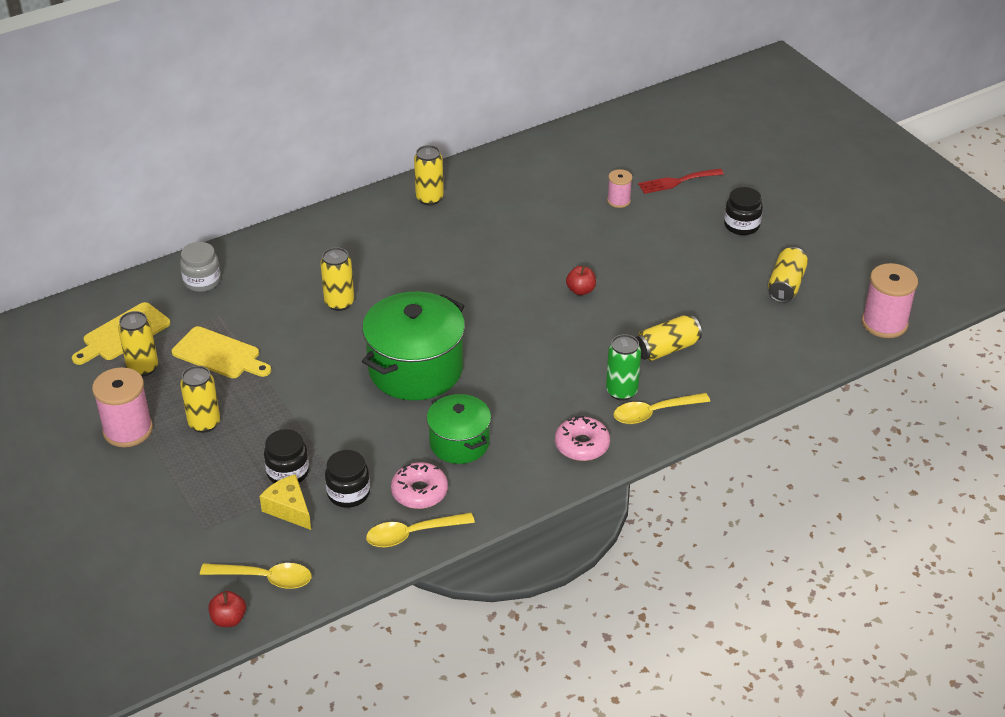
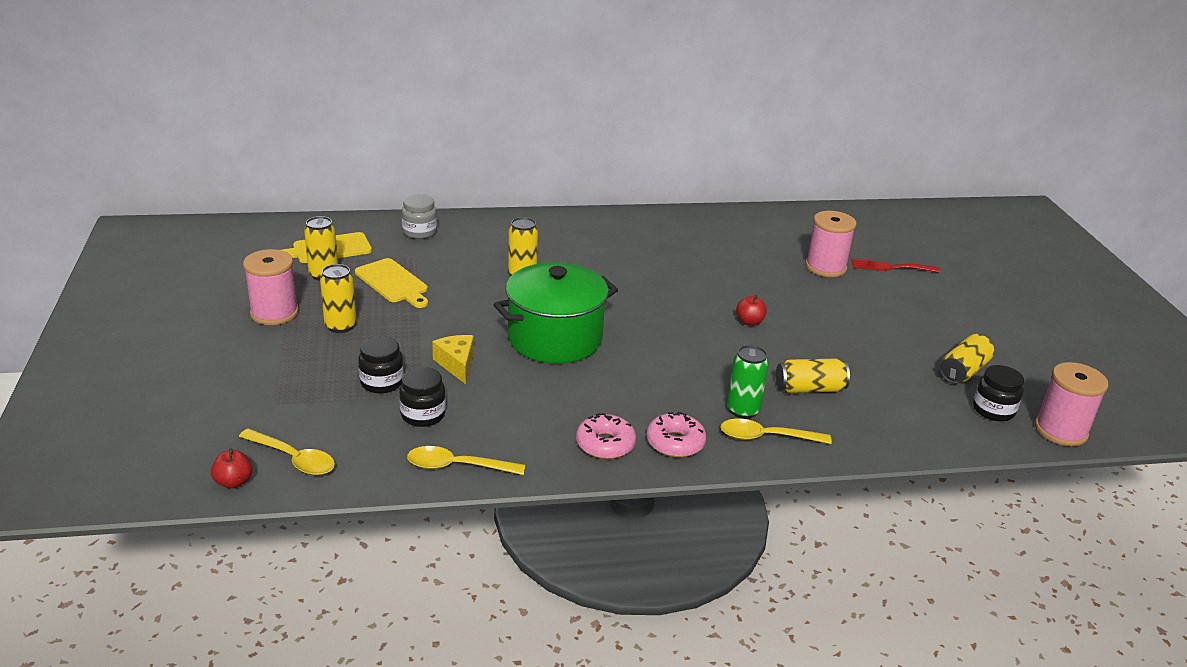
camera: 20 degrees right, 10 degrees down
yellow cheese [260,474,311,530] -> yellow cheese moved to [432,335,474,384]
pink donut [391,462,448,509] -> pink donut moved to [576,413,636,459]
yellow can [414,145,444,206] -> none
green pot [427,394,491,464] -> none
pink spool [607,169,632,208] -> pink spool [805,211,856,277], size x1.78
black jar [724,187,763,235] -> black jar moved to [973,365,1024,421]

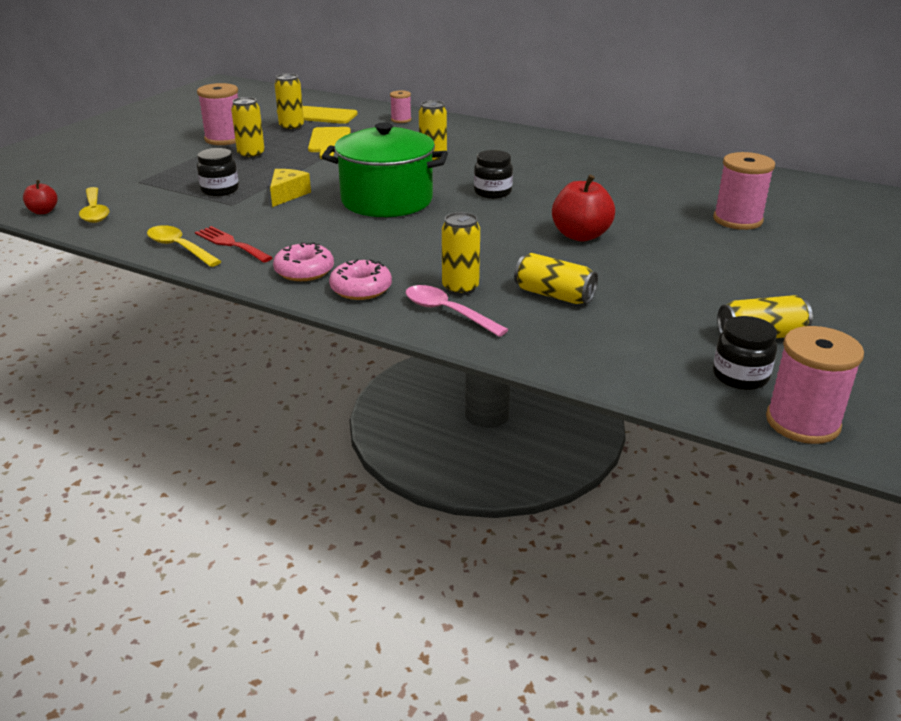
camera: 40 degrees right, 0 degrees up
black jar [399,367,446,427] -> black jar moved to [474,150,513,199]
grey jar [402,194,437,239] -> pink spool [390,90,411,123]
yellow spoon [721,419,832,444] -> pink spoon [406,285,508,337]
green can [727,345,769,419] -> yellow can [442,212,480,296]
red apple [736,294,767,326] -> red apple [552,175,615,242], size x1.85
red fork [851,259,940,273] -> red fork moved to [195,226,273,263]

